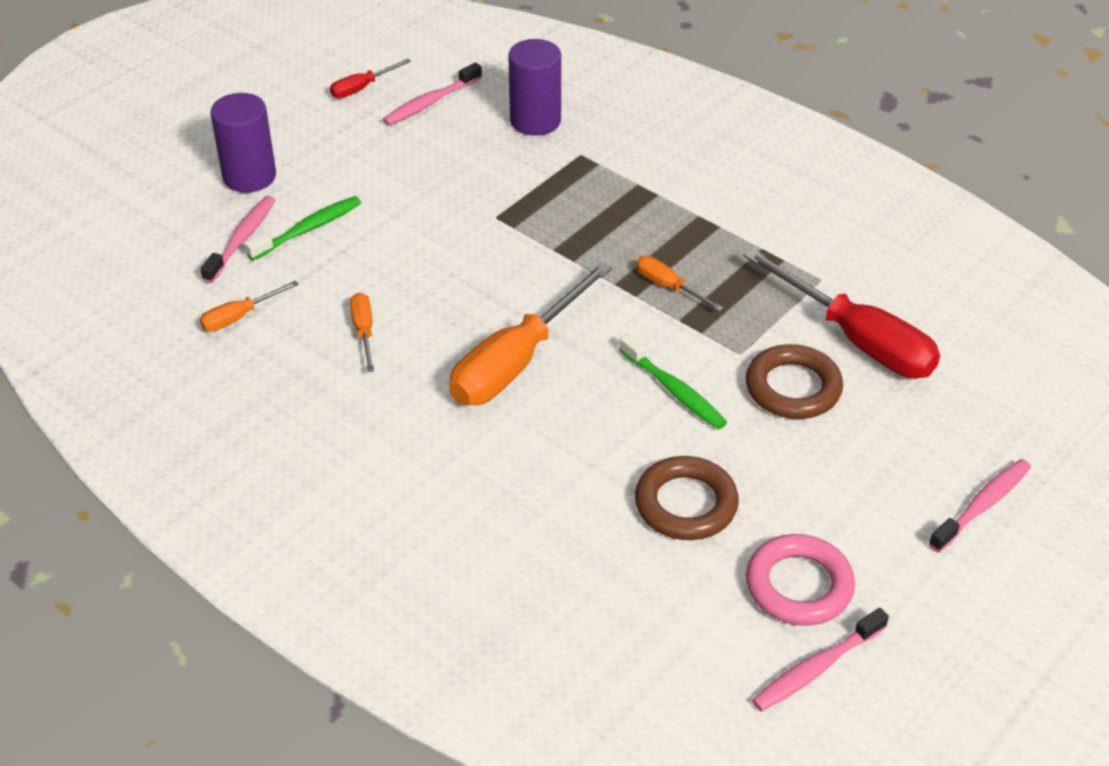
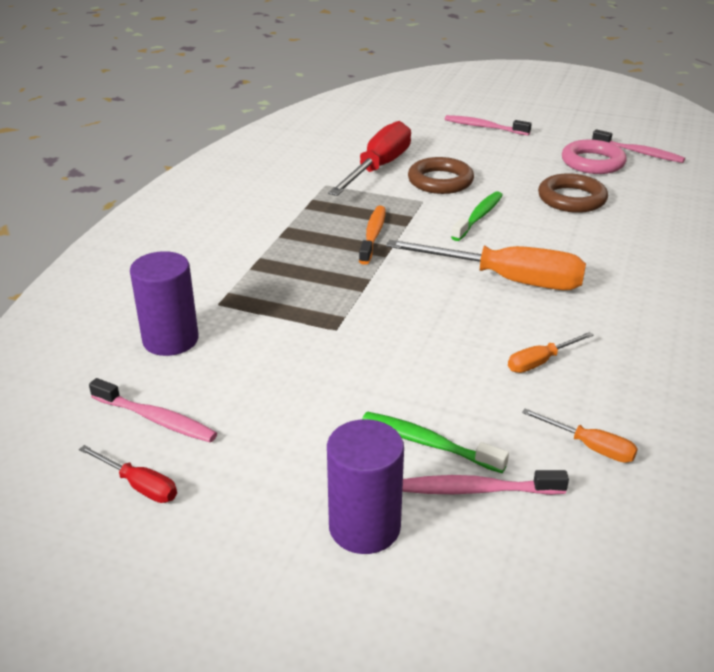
camera: 110 degrees left, 10 degrees down
orange screwdriver [636,256,723,312] -> orange toothbrush [359,206,386,265]

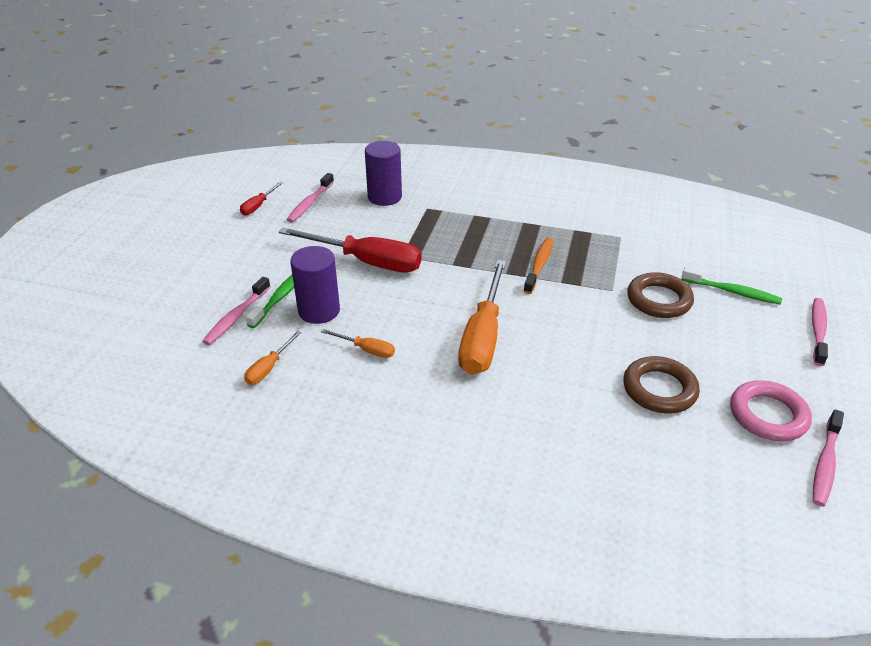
camera: 85 degrees right, 5 degrees up
purple cylinder [327,419,404,554] -> purple cylinder moved to [290,246,340,324]
red screwdriver [328,121,411,196] -> red screwdriver moved to [279,227,422,273]
orange toothbrush [359,206,386,265] -> orange toothbrush turned 75 degrees counterclockwise [524,238,554,294]
pink toothbrush [402,470,569,495] -> pink toothbrush turned 150 degrees counterclockwise [202,277,270,345]
green toothbrush [451,191,503,241] -> green toothbrush moved to [682,267,782,305]
orange screwdriver [508,332,594,373] -> orange screwdriver turned 150 degrees clockwise [321,329,395,358]

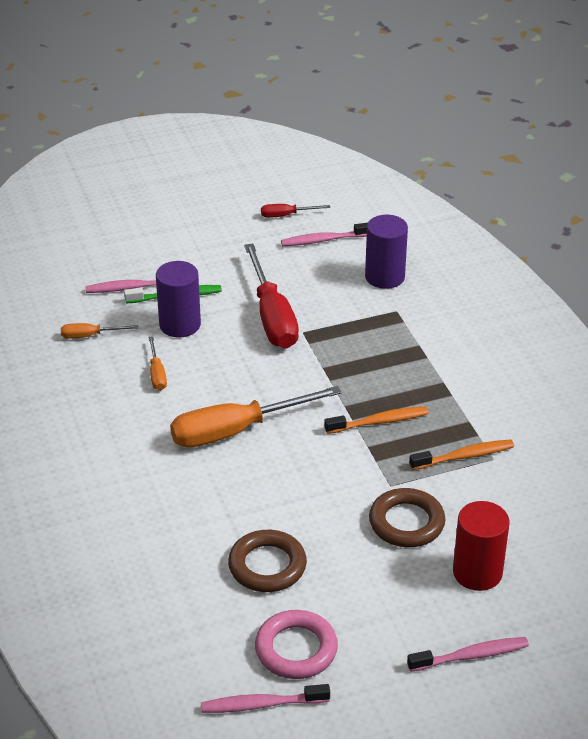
camera: 55 degrees right, 0 degrees up
green toothbrush [682,267,782,305] -> red cylinder [453,501,510,591]
none -> orange toothbrush [409,439,514,470]

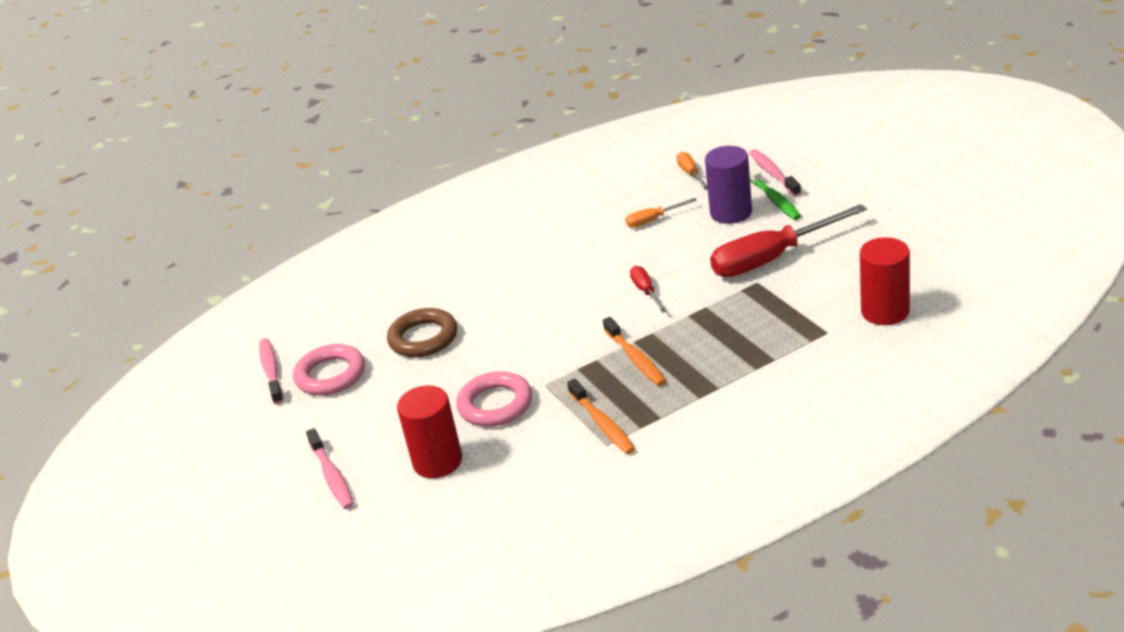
camera: 85 degrees right, 5 degrees down
orange screwdriver [170,386,342,448] -> none
red screwdriver [261,204,330,218] -> red screwdriver moved to [630,266,667,313]
pink toothbrush [281,223,368,246] -> none
purple cylinder [365,215,408,289] -> red cylinder [860,237,910,325]
brown ring [369,488,446,547] -> pink ring [456,371,532,427]

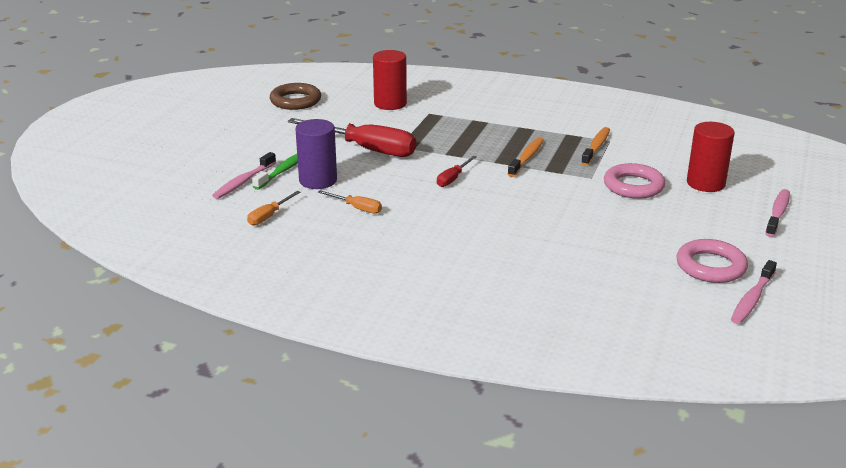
camera: 135 degrees left, 5 degrees down
brown ring [387,308,457,357] -> brown ring moved to [270,83,321,110]

